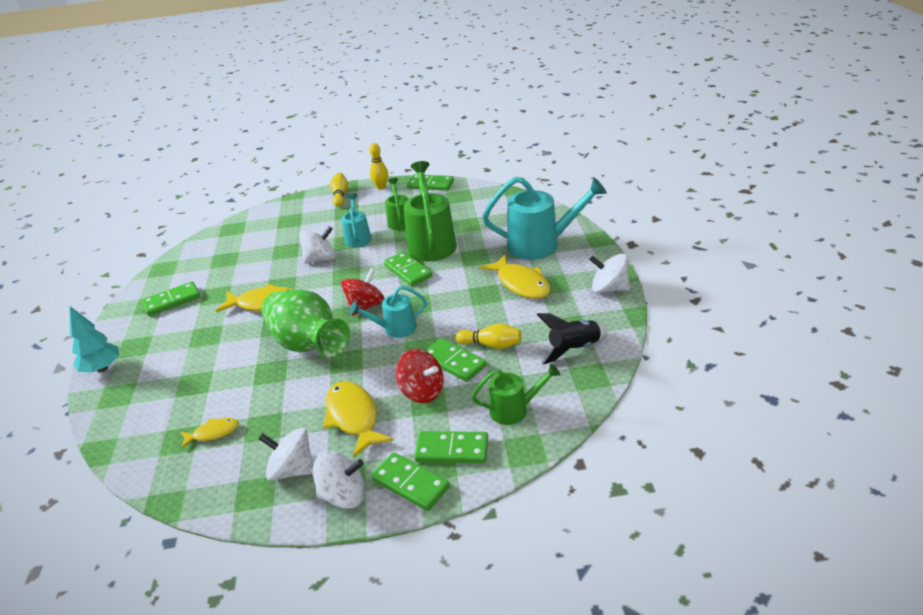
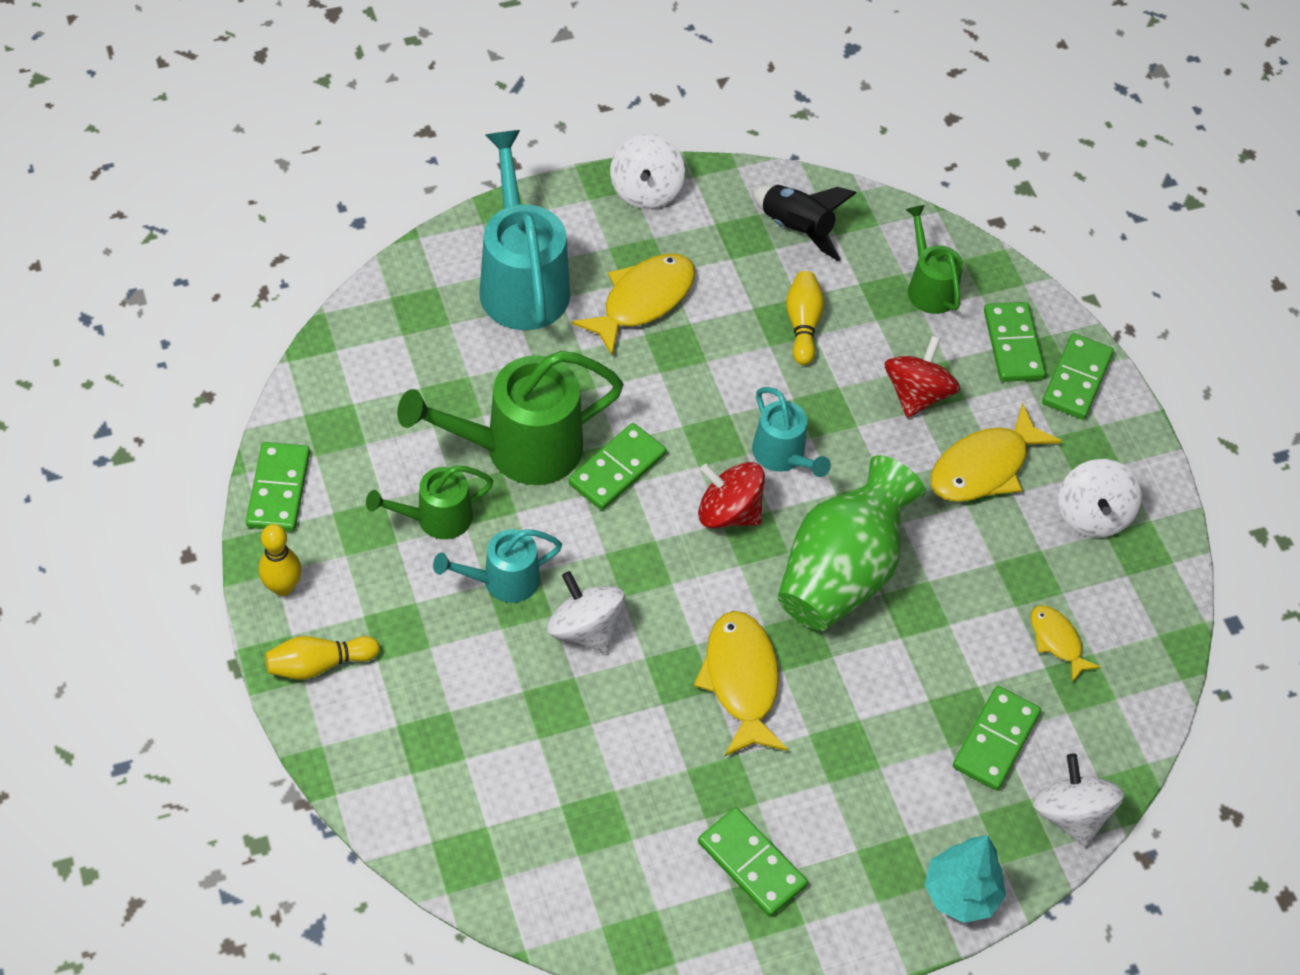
camera: 110 degrees left, 20 degrees up
white spinning top [313,451,365,509] -> white spinning top moved to [1033,753,1124,847]
green domino [425,338,487,382] -> green domino moved to [953,686,1041,791]

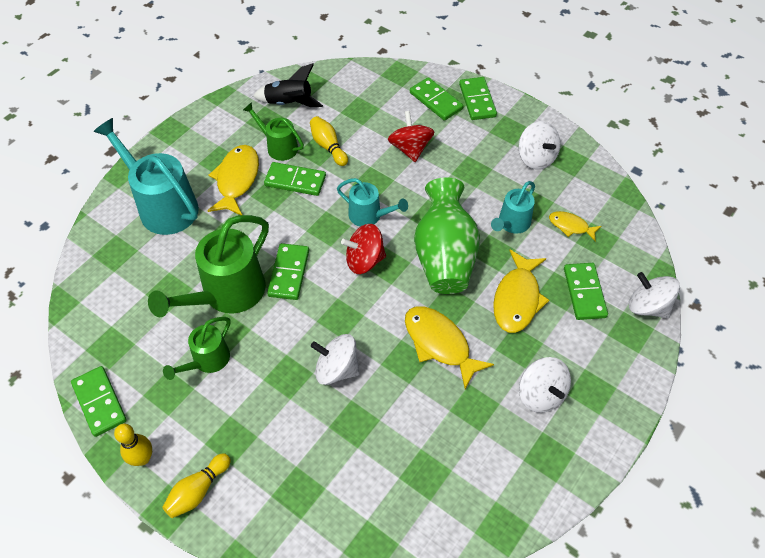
camera: 30 degrees left, 0 degrees up
turquoise watering can [433,529,562,603] -> turquoise watering can moved to [491,181,535,234]
white spinning top [610,134,685,209] -> white spinning top moved to [519,357,571,413]
green domino [698,807,808,917] -> green domino moved to [264,162,326,196]
green watering can [906,205,963,314] -> green watering can moved to [243,102,304,161]
turquoise tree [925,835,1006,923] -> none
yellow fish [931,403,1062,502] -> yellow fish moved to [493,250,550,333]

